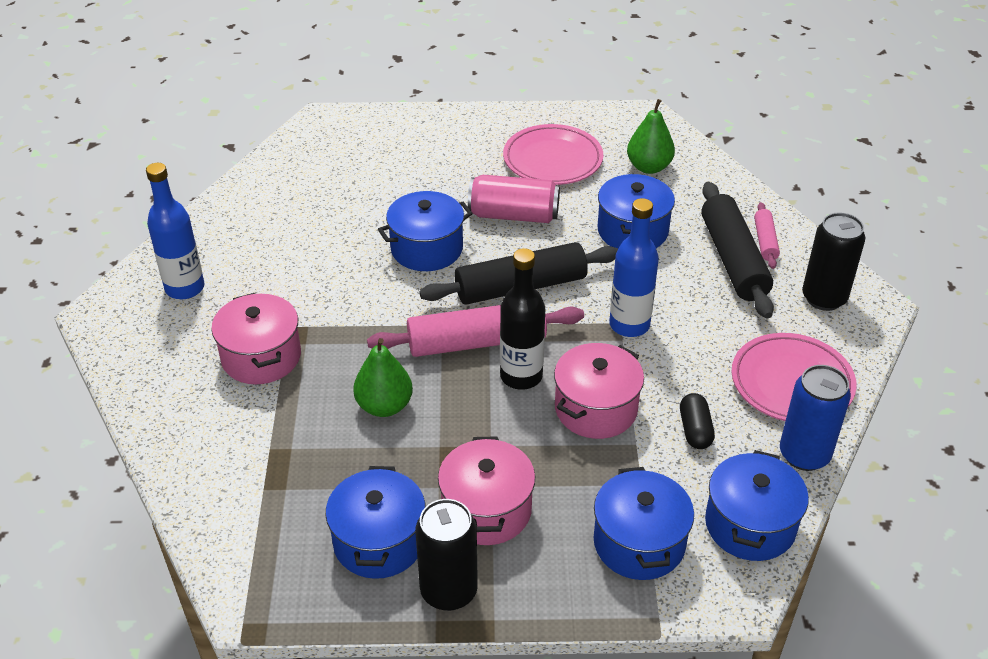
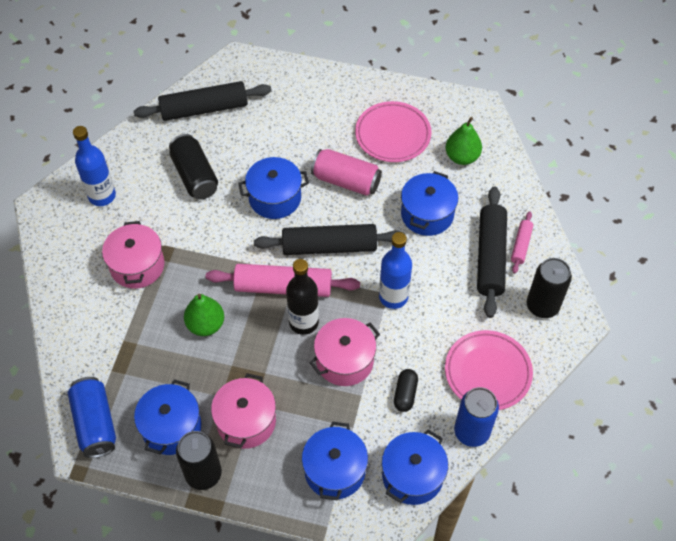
camera: 15 degrees right, 15 degrees up
none -> blue can [68,377,116,458]
none -> black rolling pin [134,81,272,121]
none -> black can [169,134,218,200]

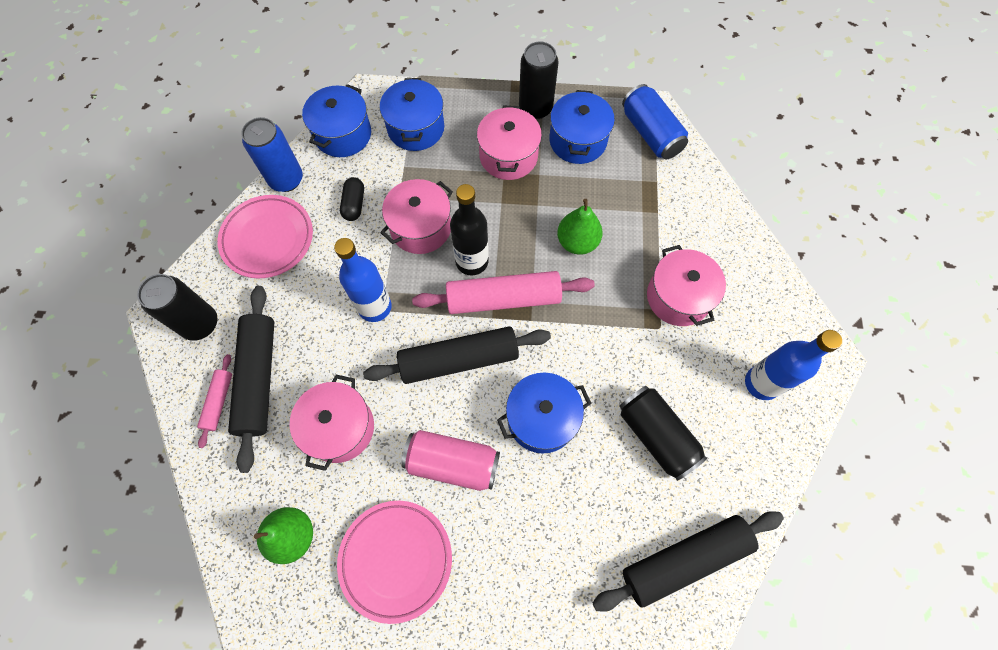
camera: 170 degrees right, 10 degrees up
blue pot [401,171,458,236] -> pink pot [290,375,374,471]

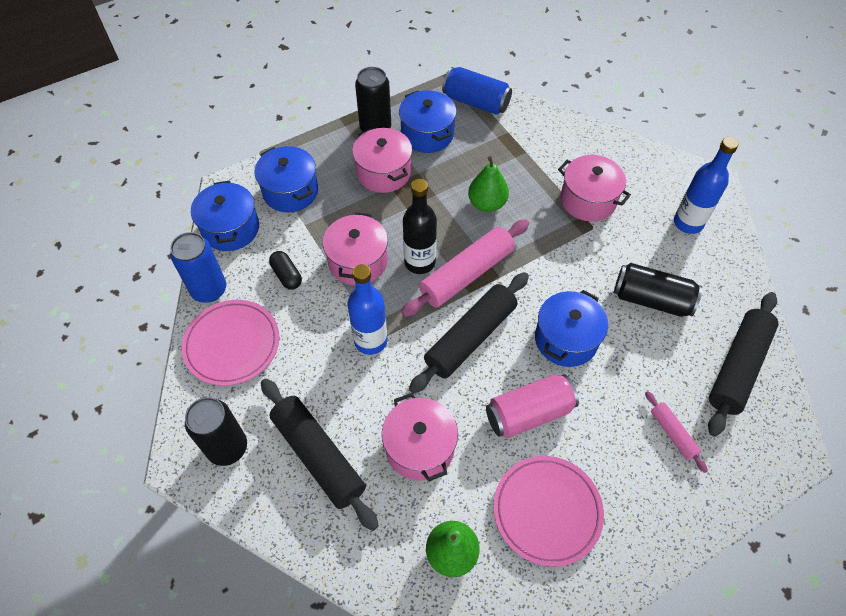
camera: 35 degrees left, 10 degrees down
pink rolling pin [197,354,232,448] -> pink rolling pin moved to [645,391,708,473]

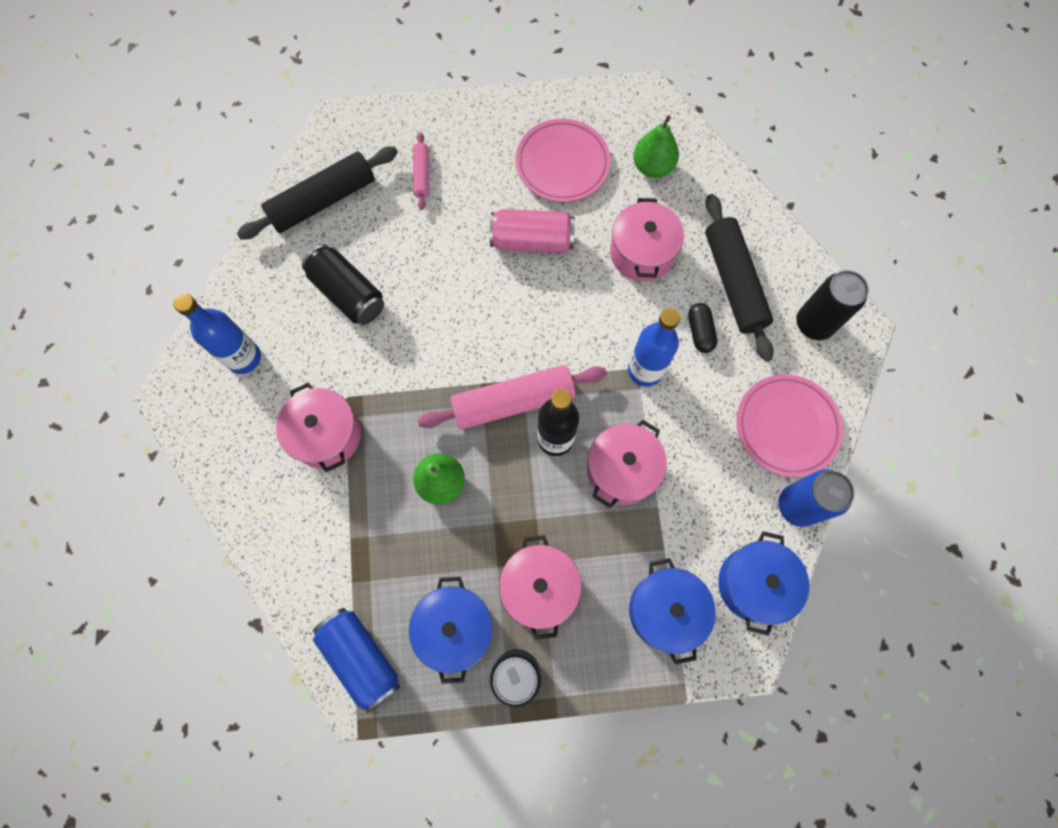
camera: 155 degrees left, 15 degrees up
black capsule [269,251,302,290] -> black capsule moved to [688,303,717,353]
black rolling pin [409,272,529,394] -> none
blue pot [535,290,608,367] -> none

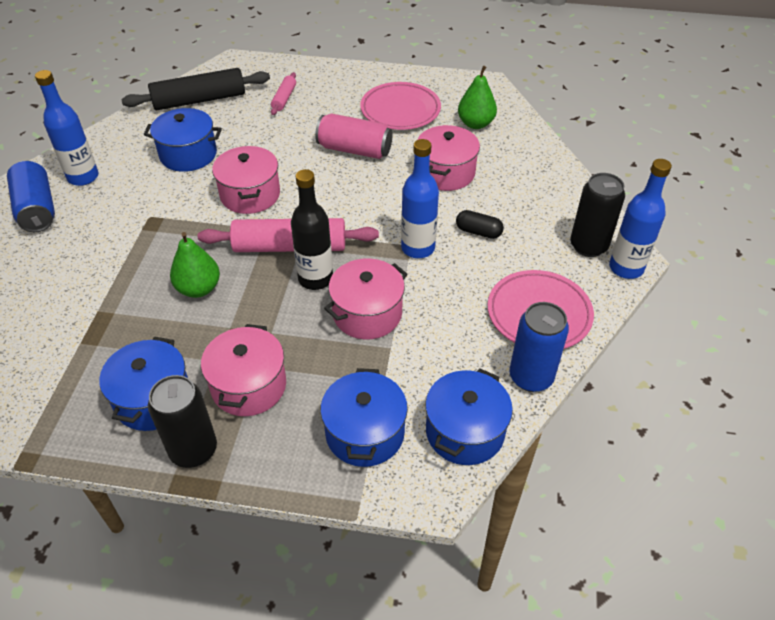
camera: 15 degrees right, 25 degrees down
pink pot [276,382,361,472] -> pink pot moved to [212,146,280,214]
black can [302,244,384,325] -> blue pot [144,108,222,172]
blue can [313,608,401,714] -> blue can moved to [7,161,55,232]
black capsule [688,303,717,353] -> black capsule turned 75 degrees counterclockwise [456,210,504,239]
black rolling pin [705,194,774,362] -> none
none -> blue bottle [609,159,672,279]

